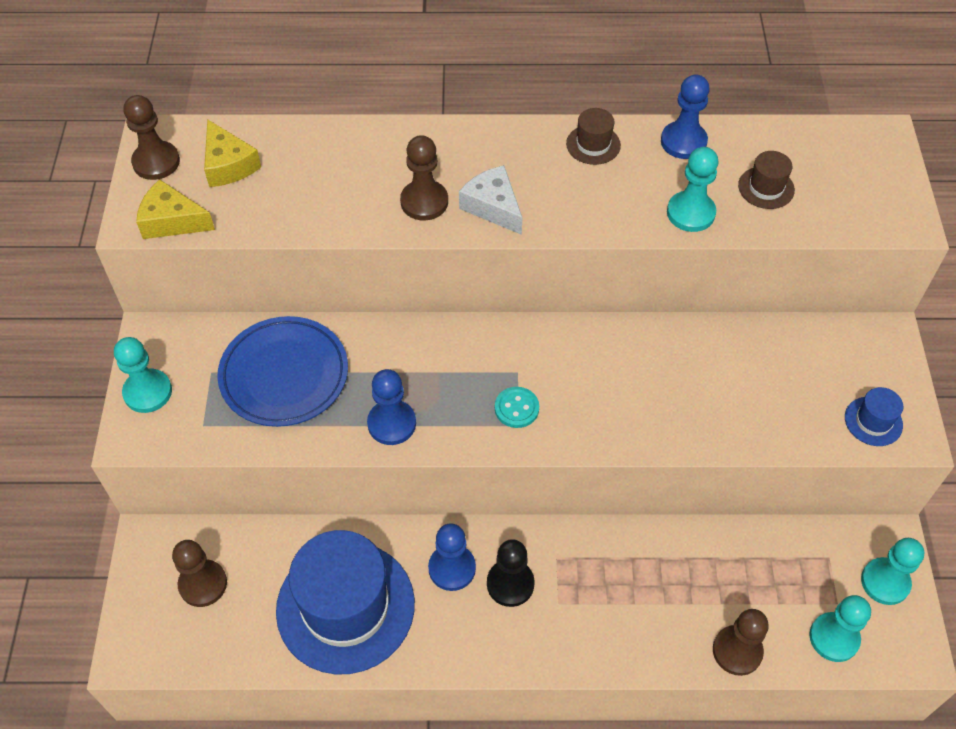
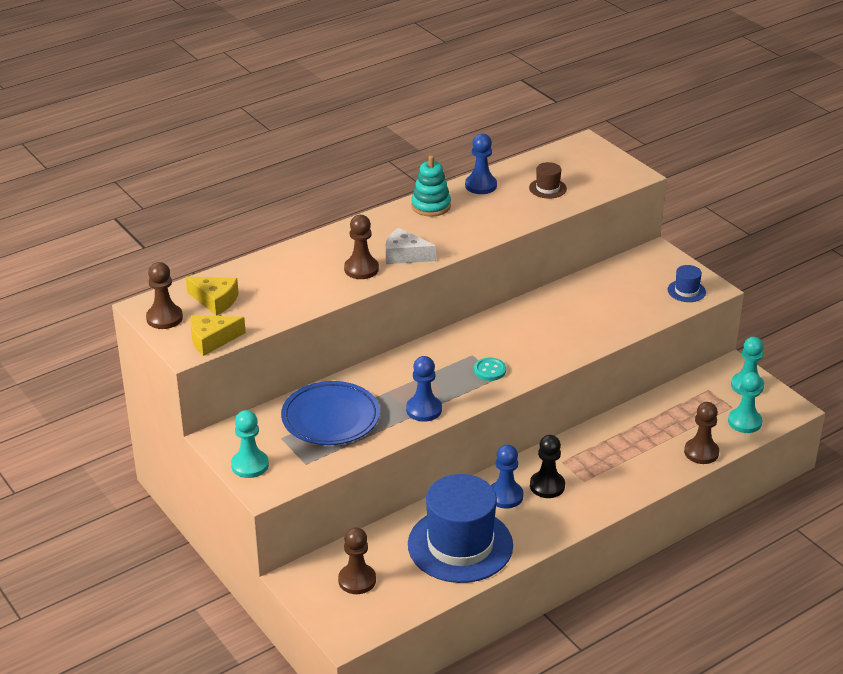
camera: 35 degrees left, 20 degrees down
brown hat [566,108,621,165] -> turquoise stacking toy [411,155,451,217]
turquoise pawn [667,147,719,232] -> none

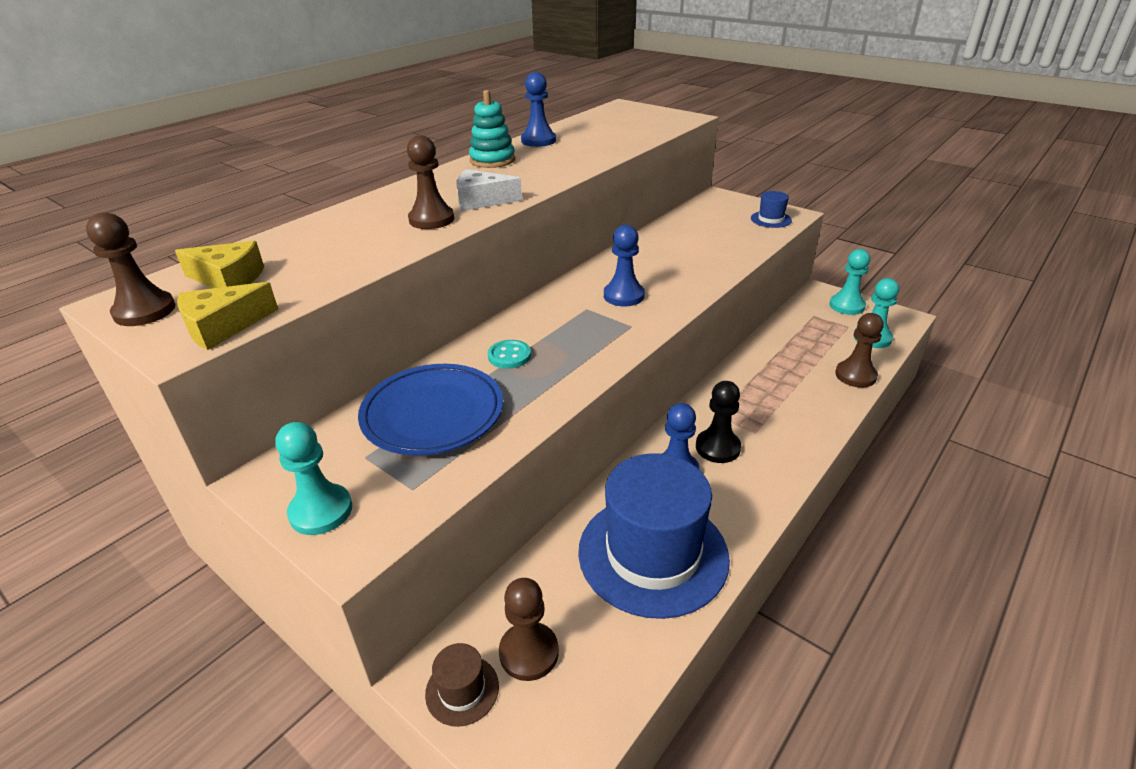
camera: 15 degrees left, 0 degrees up
blue pawn [406,356,442,422] -> blue pawn moved to [604,225,645,306]
turquoise button [474,358,506,381] -> turquoise button moved to [488,340,531,369]
brown hat [529,162,567,198] -> brown hat moved to [425,643,499,727]

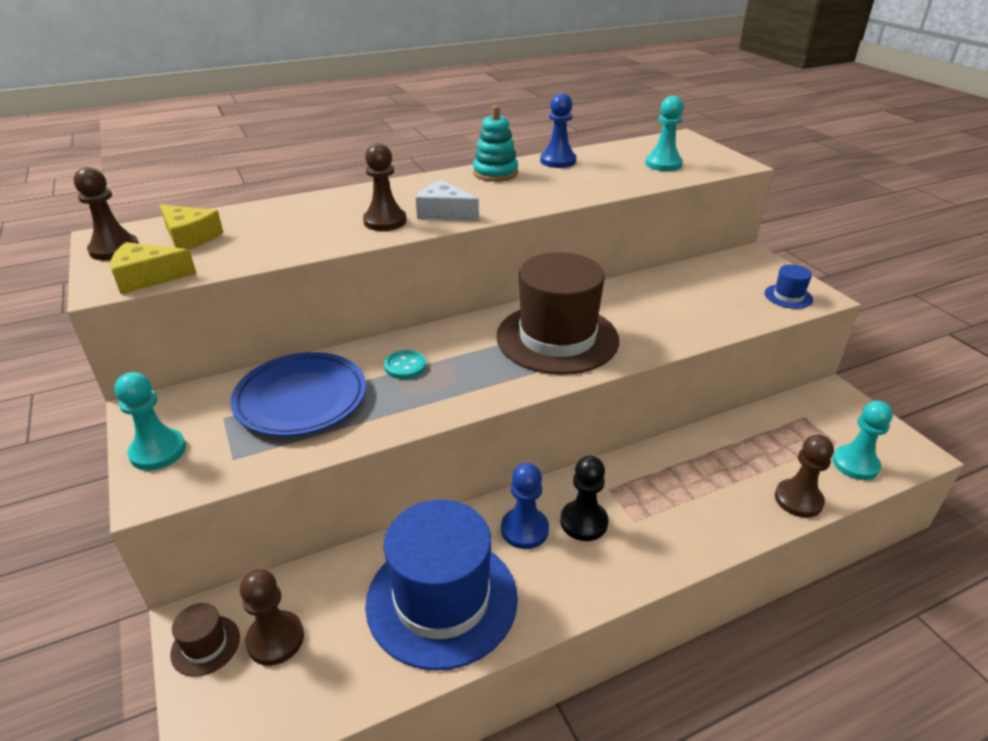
camera: 25 degrees right, 0 degrees up
blue pawn [604,225,645,306] -> brown hat [496,252,619,375]
turquoise pawn [829,249,870,315] -> turquoise pawn moved to [645,96,684,171]

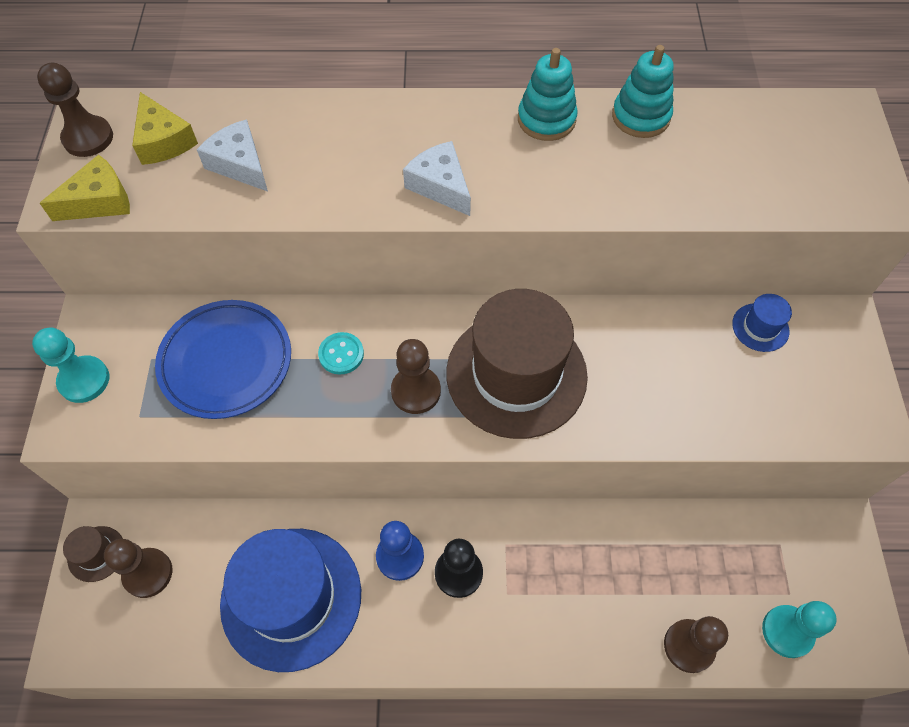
camera: 25 degrees right, 25 degrees up
yellow cheese [110,242,197,294] -> yellow cheese turned 135 degrees clockwise [40,155,130,221]
brown pawn [363,143,407,231] -> brown pawn moved to [391,339,441,414]
blue pawn [540,93,576,168] -> turquoise stacking toy [612,45,674,138]
turquoise pawn [645,96,684,171] -> none
blue hat [765,265,813,309] -> blue hat moved to [732,294,792,352]
none -> white cheese [197,119,268,192]

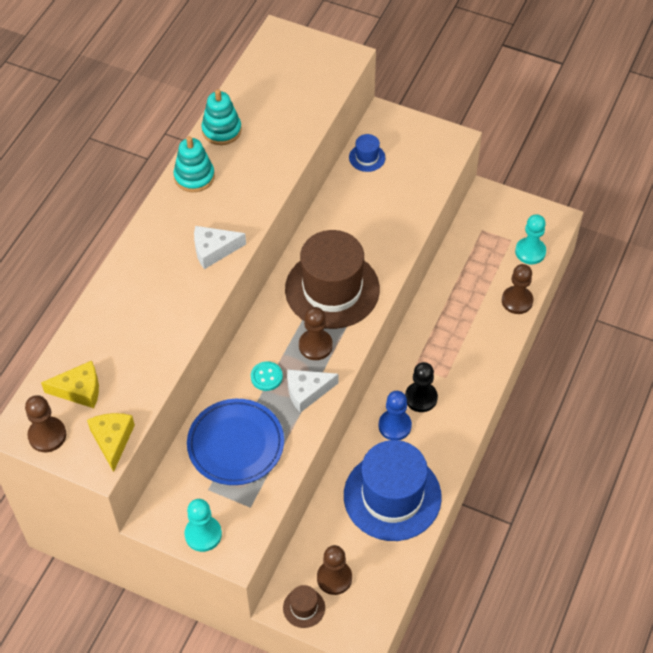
camera: 65 degrees left, 5 degrees down
white cheese [197,119,268,192] -> white cheese moved to [287,369,338,413]

